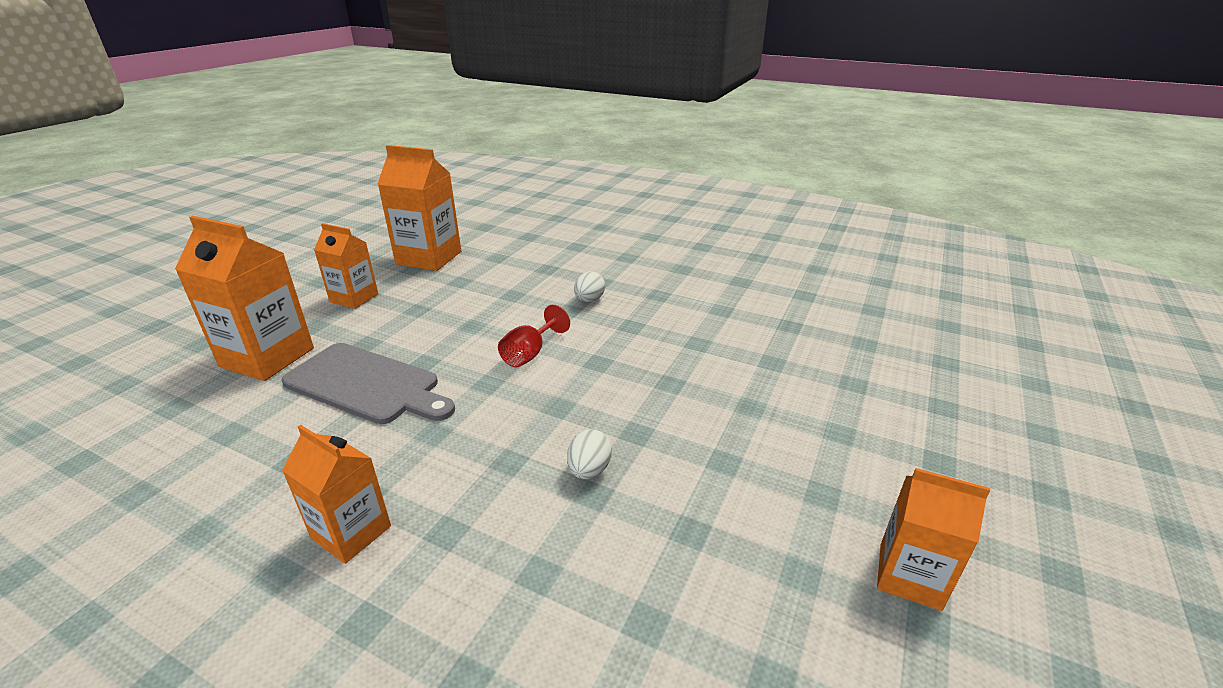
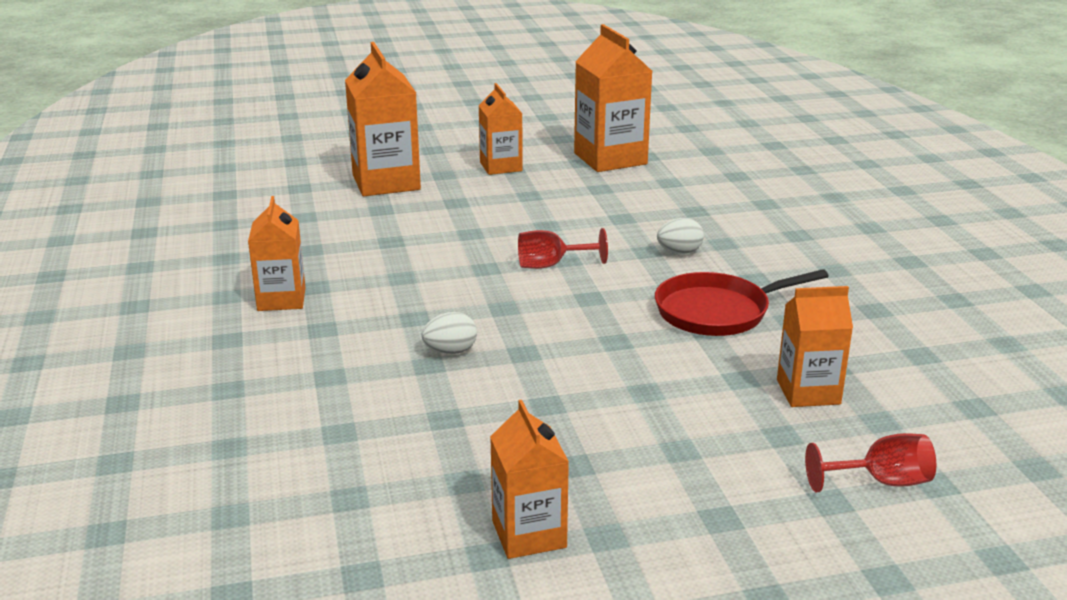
camera: 50 degrees right, 5 degrees down
grey cutting board [281,343,455,424] -> none
none -> red pan [655,269,828,336]
none -> orange carton [777,286,853,407]
none -> red goblet [805,433,936,492]

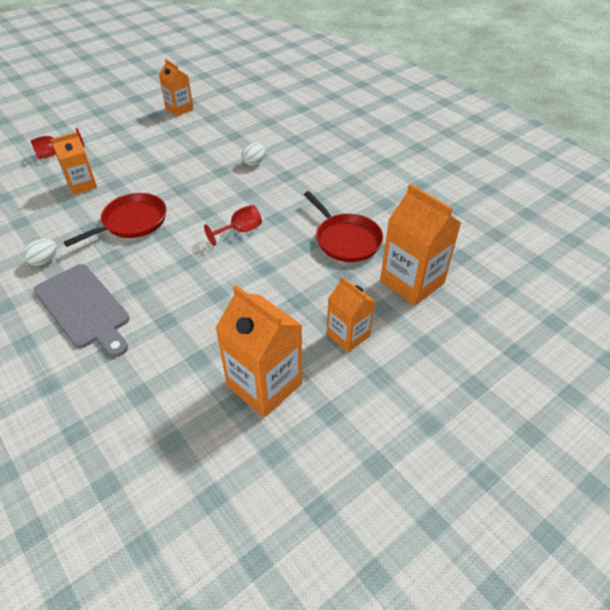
camera: 155 degrees right, 20 degrees up
orange carton [248,196,306,311] -> none
white egg [657,218,704,254] -> white egg moved to [23,239,57,266]
none -> grey cutting board [34,264,129,357]
none -> red pan [304,191,383,262]

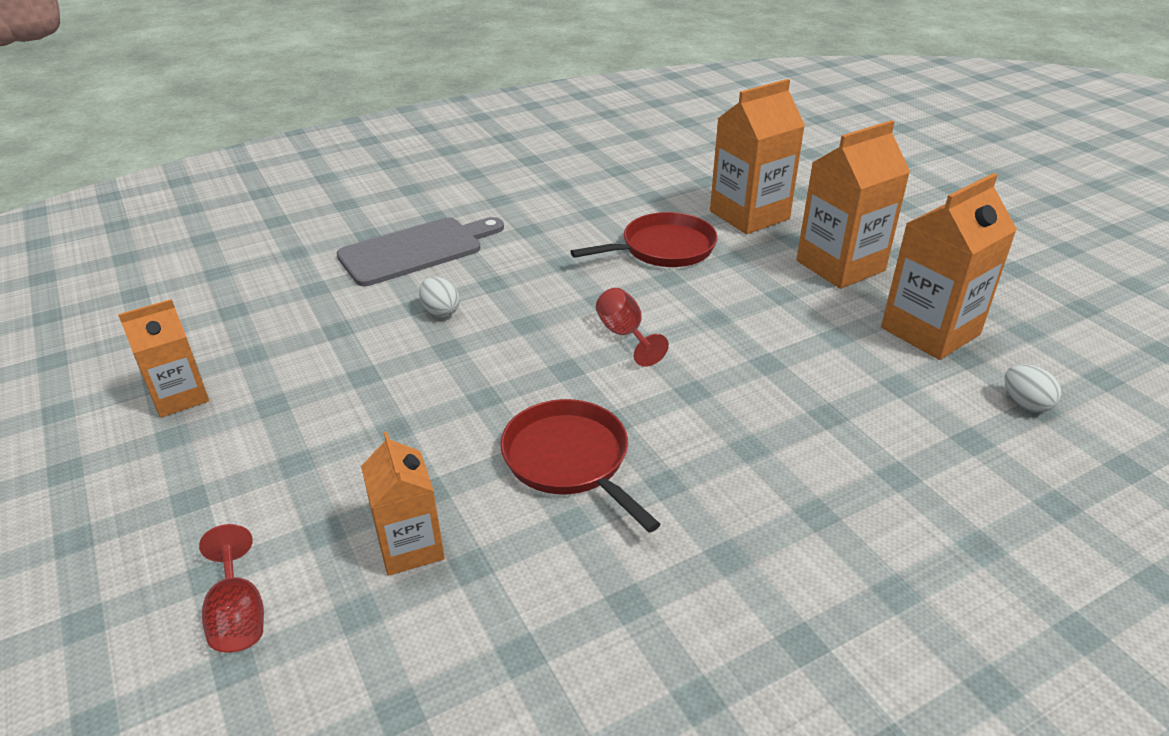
camera: 80 degrees left, 10 degrees down
white egg [23,239,57,266] -> white egg moved to [1004,364,1061,412]
grey cutting board [34,264,129,357] -> grey cutting board moved to [337,217,504,286]
orange carton [327,276,375,353] -> orange carton [796,120,910,289], size x1.61

